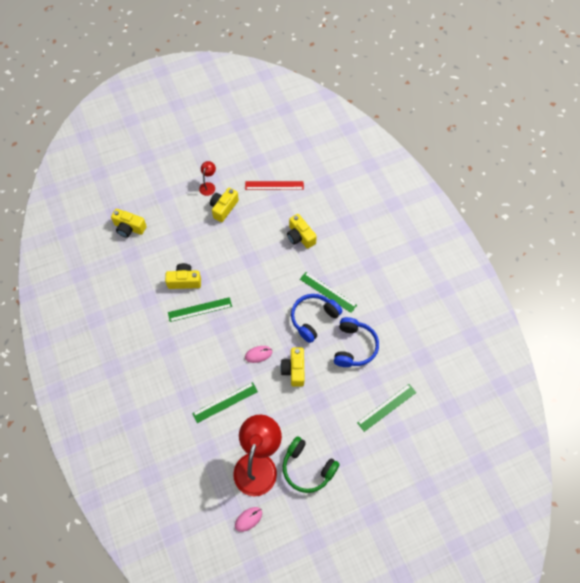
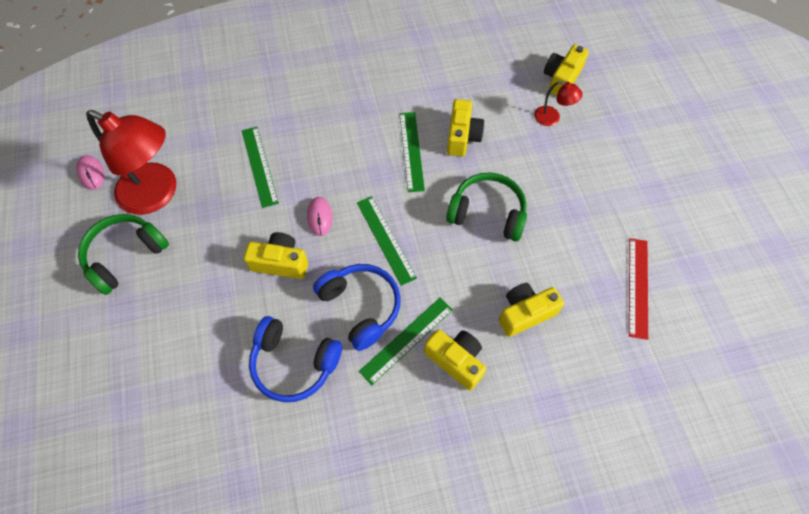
camera: 100 degrees right, 0 degrees up
red lamp [199,161,216,196] -> red lamp moved to [534,81,583,126]
yellow camera [210,188,239,222] -> yellow camera moved to [424,329,486,390]
green ruler [357,384,416,432] -> green ruler moved to [357,196,417,286]
none -> green headphones [446,173,527,241]

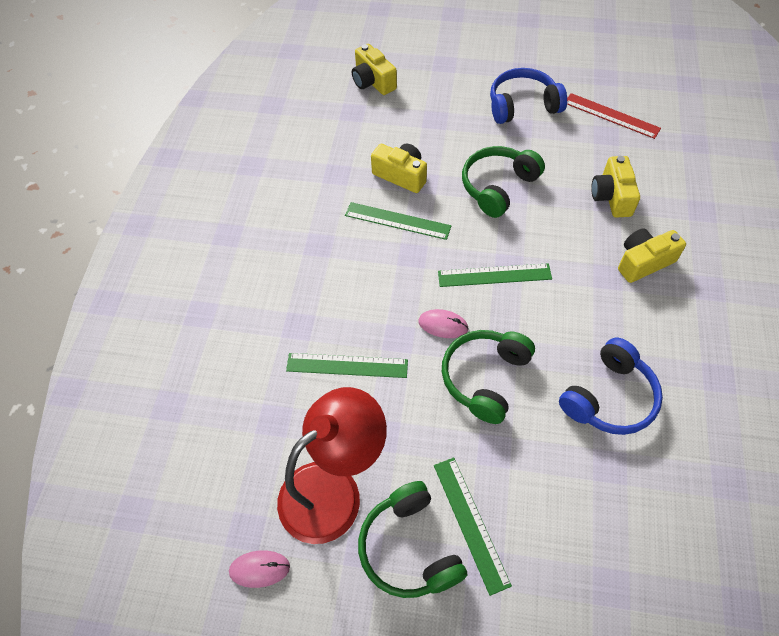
camera: 65 degrees left, 5 degrees down
yellow camera [244,232,308,279] -> green headphones [442,330,535,424]
blue headphones [313,264,401,351] -> blue headphones moved to [490,68,567,124]
green ruler [359,298,453,385] -> green ruler moved to [434,457,512,596]
red lamp [534,81,583,126] -> none

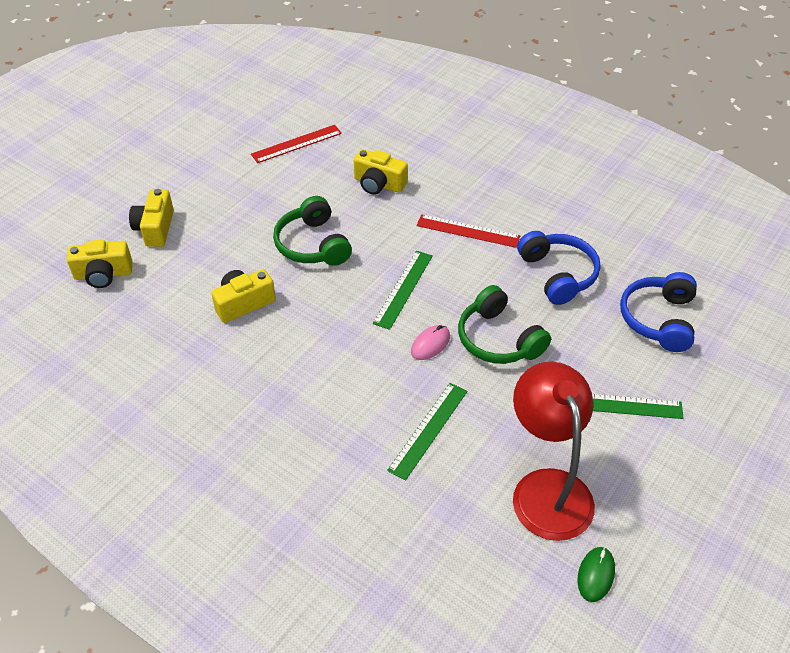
camera: 65 degrees left, 10 degrees down
pink mouse [229,550,290,588] -> green mouse [577,547,615,602]
green ruler [345,202,451,240] -> none
green headphones [358,481,467,598] -> none
blue headphones [490,68,567,124] -> blue headphones moved to [620,272,697,352]
yellow camera [618,228,686,283] -> yellow camera moved to [129,189,174,247]
none -> red ruler [417,214,520,248]

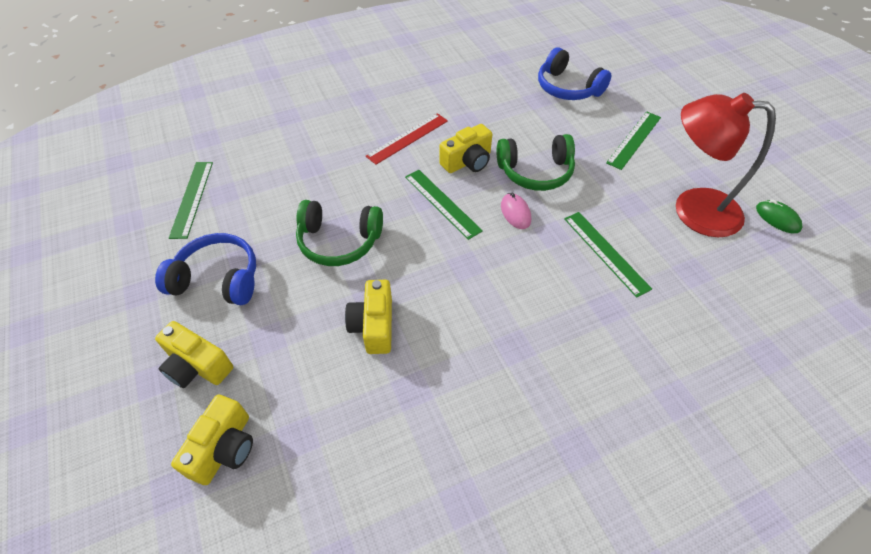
camera: 60 degrees left, 5 degrees up
red ruler [251,125,342,163] -> green ruler [169,162,213,239]
yellow camera [354,149,408,195] -> yellow camera moved to [440,124,492,173]
blue headphones [517,231,601,305] -> blue headphones moved to [155,233,256,305]

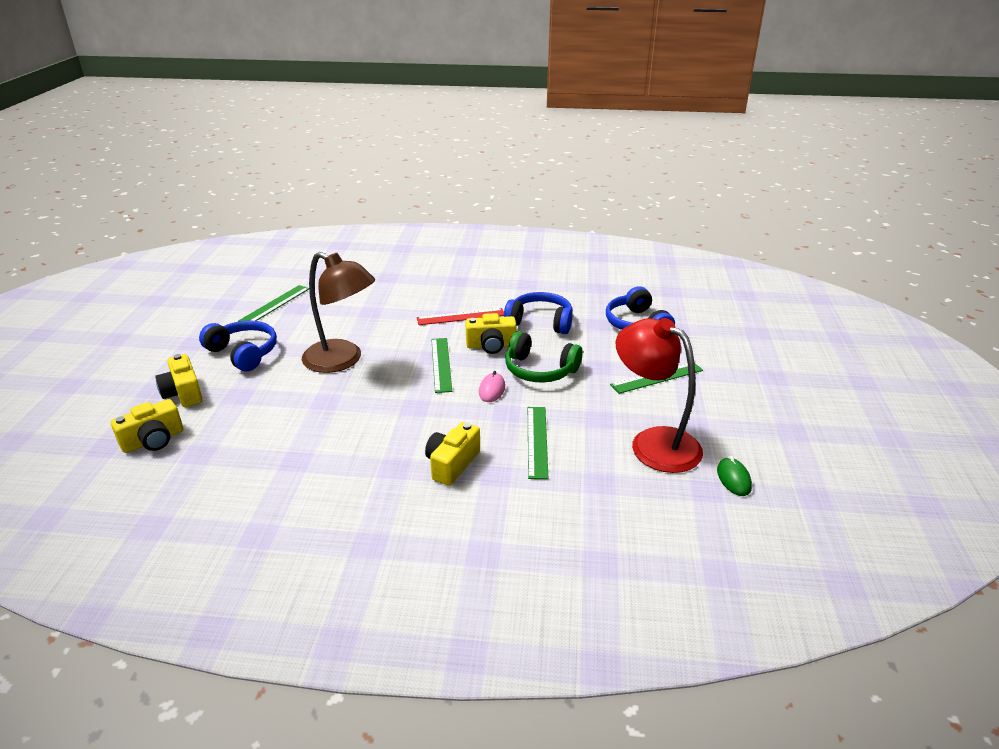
camera: 30 degrees right, 20 degrees down
green headphones [296,200,383,266] -> brown lamp [302,252,375,373]
yellow camera [345,280,392,354] -> yellow camera moved to [425,422,480,486]
none -> blue headphones [504,292,573,334]

